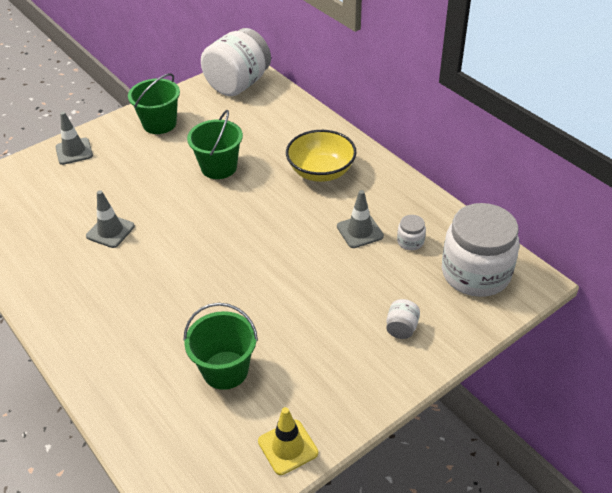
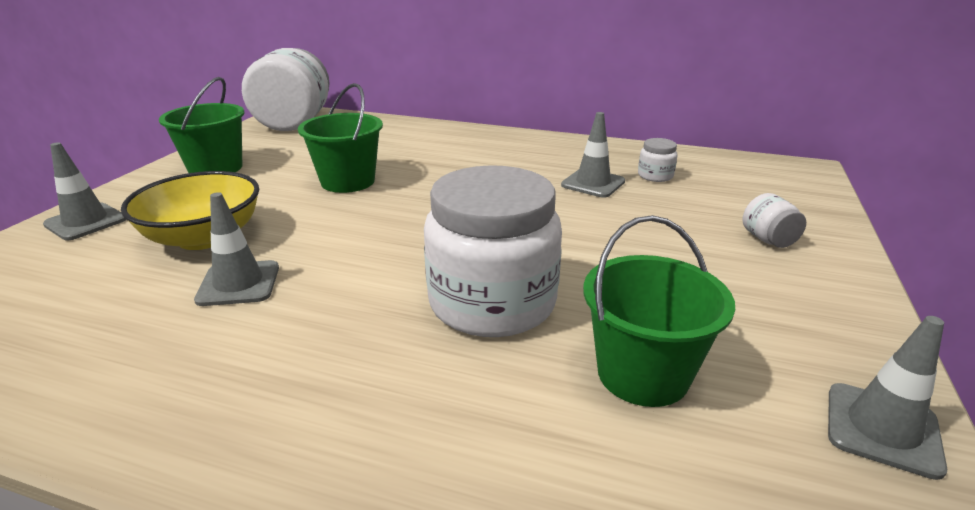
camera: 35 degrees left, 15 degrees down
yellow traffic cone [258,407,318,475] -> grey traffic cone [828,316,947,480]
yellow bowl [286,130,356,182] -> yellow bowl moved to [121,171,259,250]
white jar [442,203,519,297] -> white jar moved to [424,165,562,337]

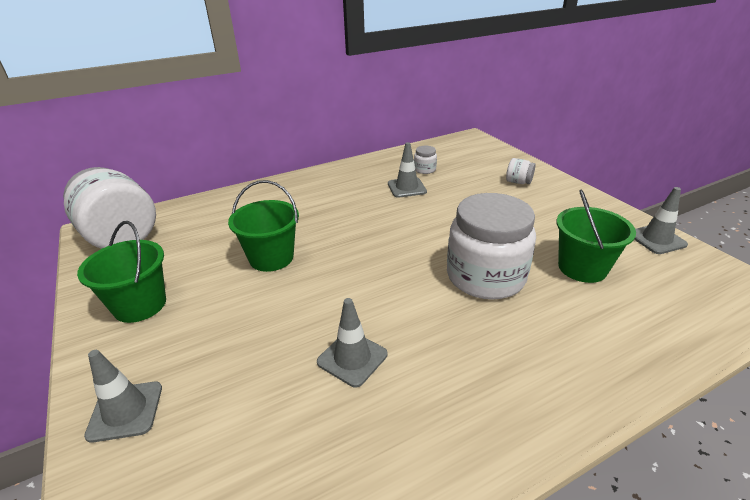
camera: 45 degrees left, 5 degrees up
yellow bowl [121,171,259,250] -> none

